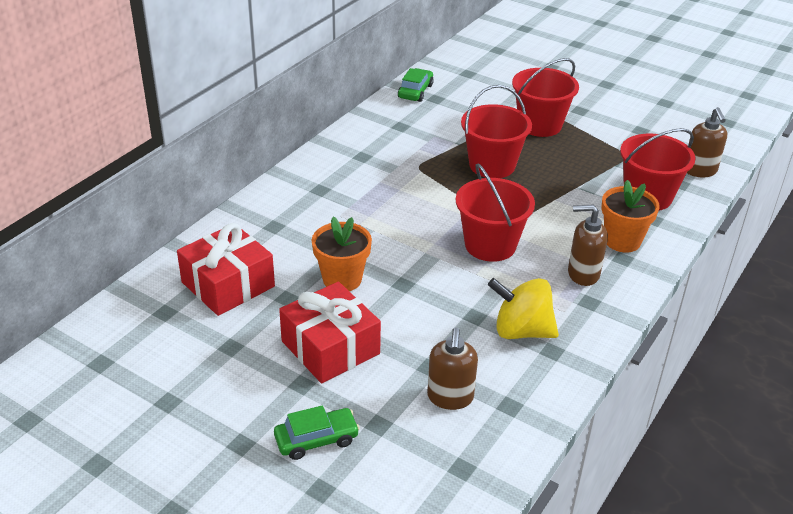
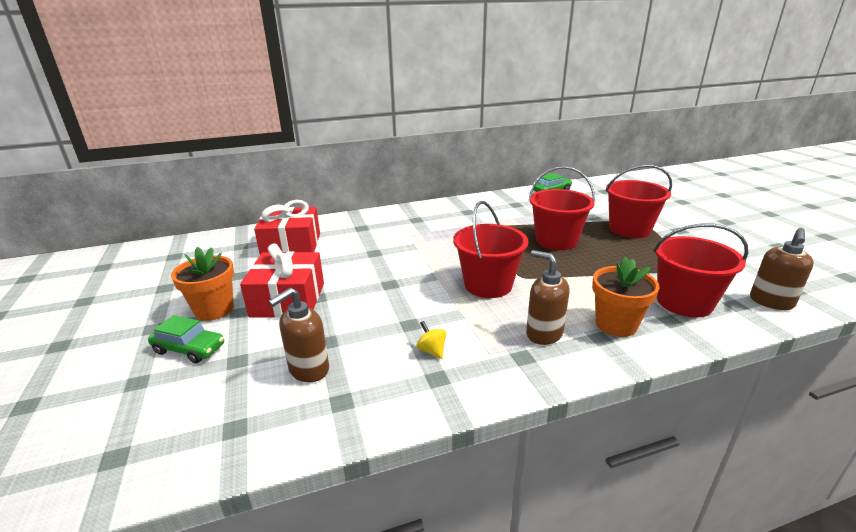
camera: 40 degrees right, 10 degrees down
orange flower pot [312,217,372,291] -> orange flower pot moved to [171,247,234,321]
yellow spinning top [488,278,559,339] -> yellow spinning top [416,321,447,359], size x0.45

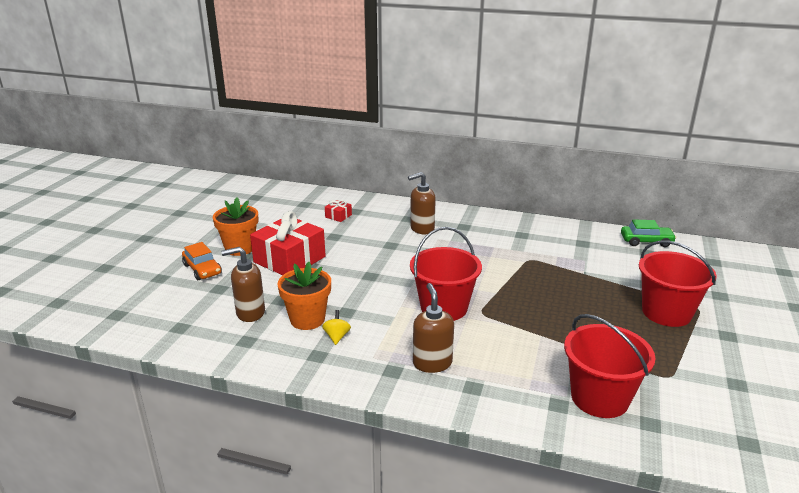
camera: 35 degrees right, 0 degrees up
green car [148,315,224,363] -> orange car [182,242,222,280]
red gift [254,200,320,255] -> red gift [325,200,352,222], size x0.42
red bucket [528,166,595,250] -> none
orange flower pot [592,257,659,337] -> orange flower pot moved to [278,262,331,330]
brown soap dispenser [750,228,814,310] -> brown soap dispenser moved to [408,172,436,234]

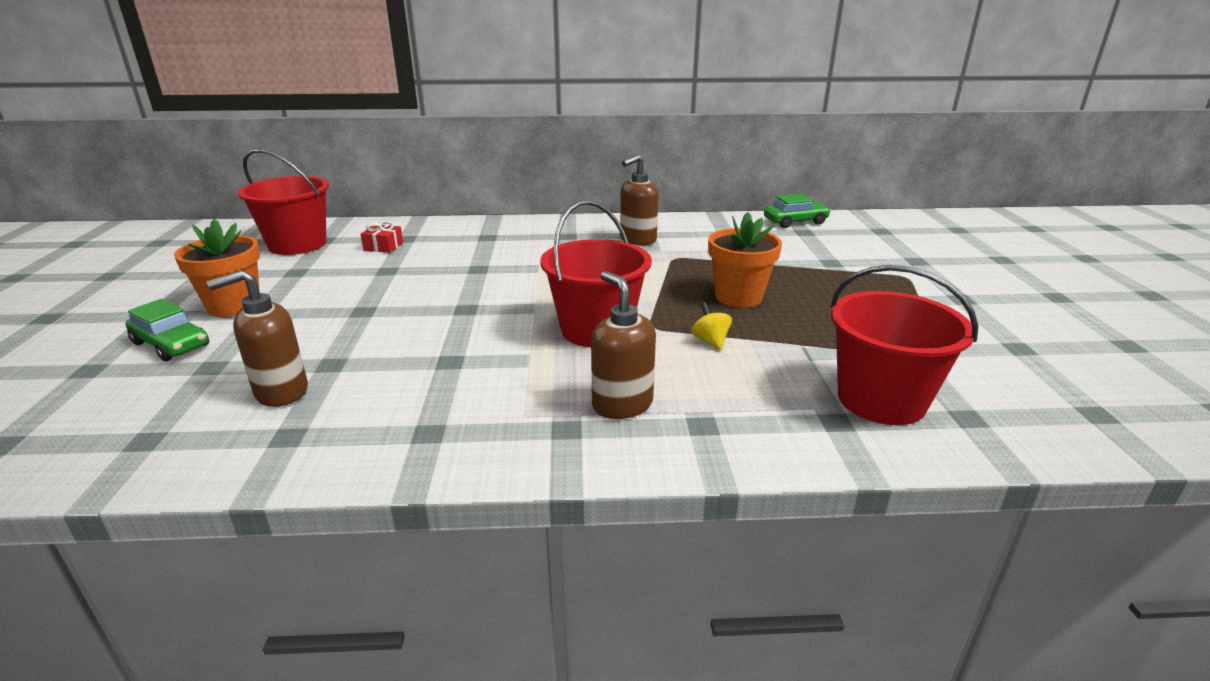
camera: 20 degrees left, 0 degrees up
orange car [182,242,222,280] -> green car [125,299,209,361]
red gift [250,211,326,275] -> none
orange flower pot [278,262,331,330] -> orange flower pot moved to [708,212,782,308]
yellow spinning top [322,310,351,345] -> yellow spinning top moved to [692,302,732,350]
brown soap dispenser [408,172,436,234] -> brown soap dispenser moved to [620,154,659,245]
red bucket [639,241,717,327] -> red bucket moved to [238,149,329,255]

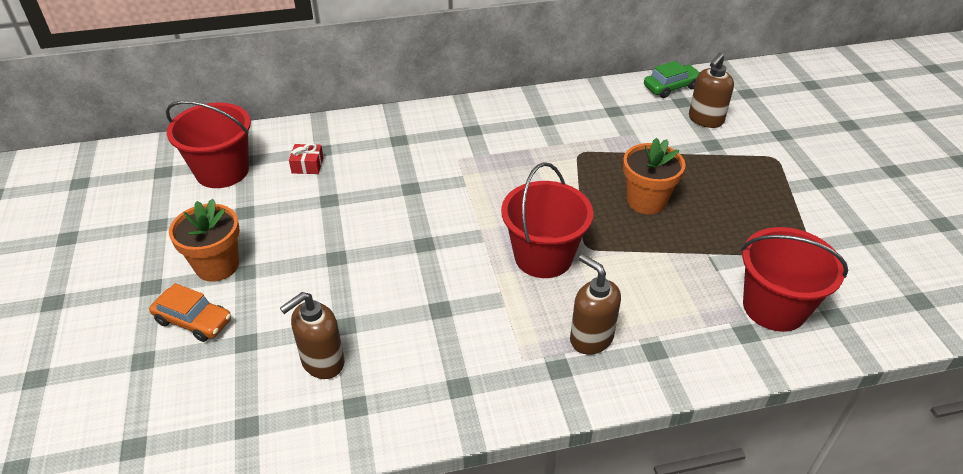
camera: 10 degrees left, 15 degrees up
green car [125,299,209,361] -> orange car [149,283,231,342]
brown soap dispenser [620,154,659,245] -> brown soap dispenser moved to [689,53,734,128]
yellow spinning top [692,302,732,350] -> none

